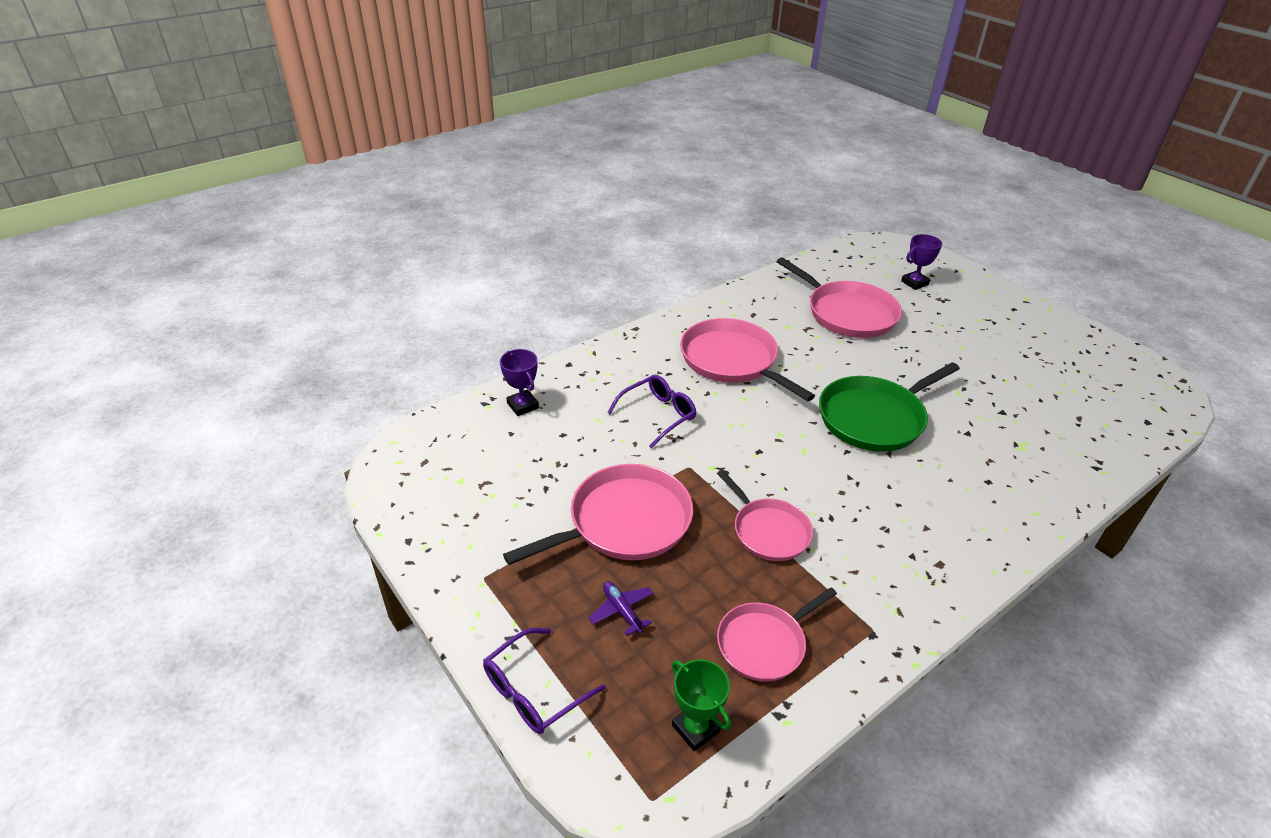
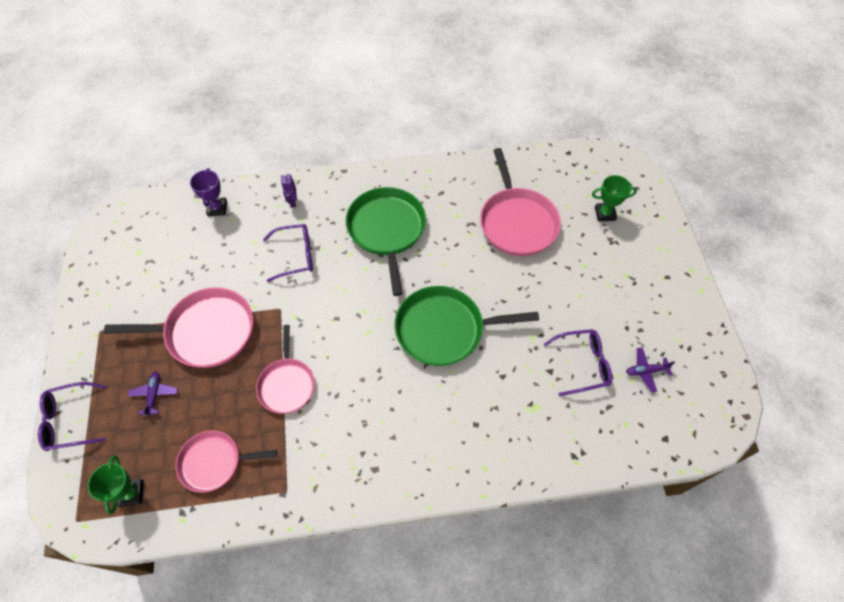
camera: 30 degrees right, 20 degrees up
pink pan [680,318,815,401] -> green pan [346,187,426,296]
purple trophy [901,234,942,290] -> green trophy [592,175,637,221]
none -> purple robot [281,173,297,208]
none -> purple glasses [544,329,612,396]
none -> purple plane [626,347,675,393]

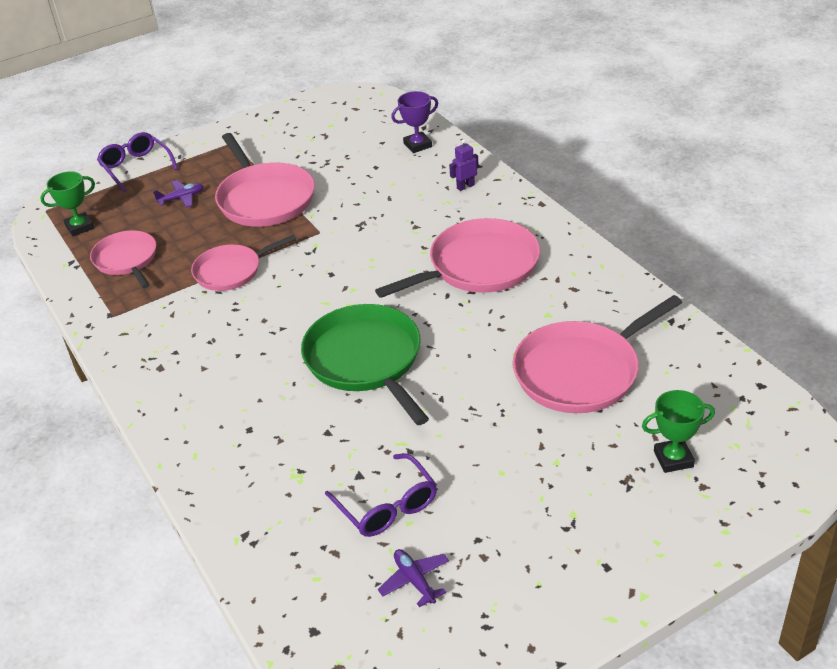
camera: 70 degrees right, 20 degrees down
purple glasses [263,224,313,282] -> none
green pan [346,187,426,296] -> pink pan [375,218,540,298]
green trophy [592,175,637,221] -> green trophy turned 75 degrees counterclockwise [642,390,715,473]

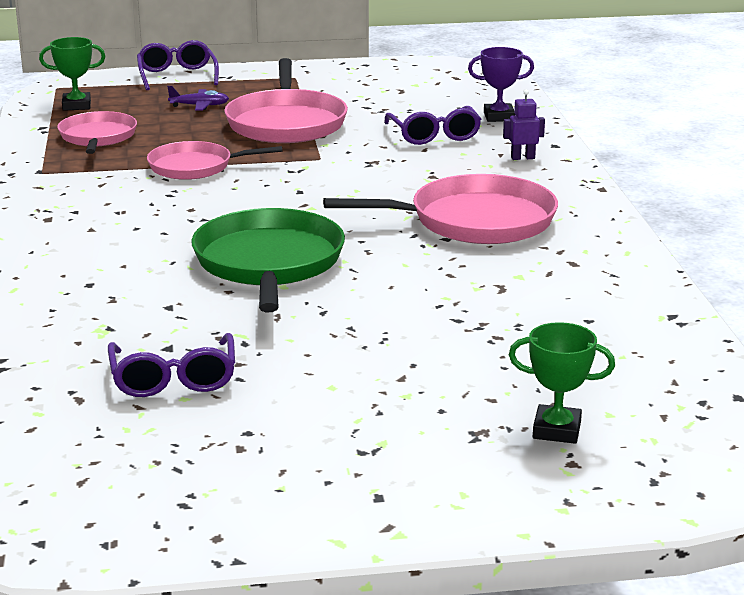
camera: 20 degrees right, 15 degrees down
purple plane [378,549,449,607] -> none
pink pan [513,295,682,413] -> none
none -> purple glasses [384,106,481,145]

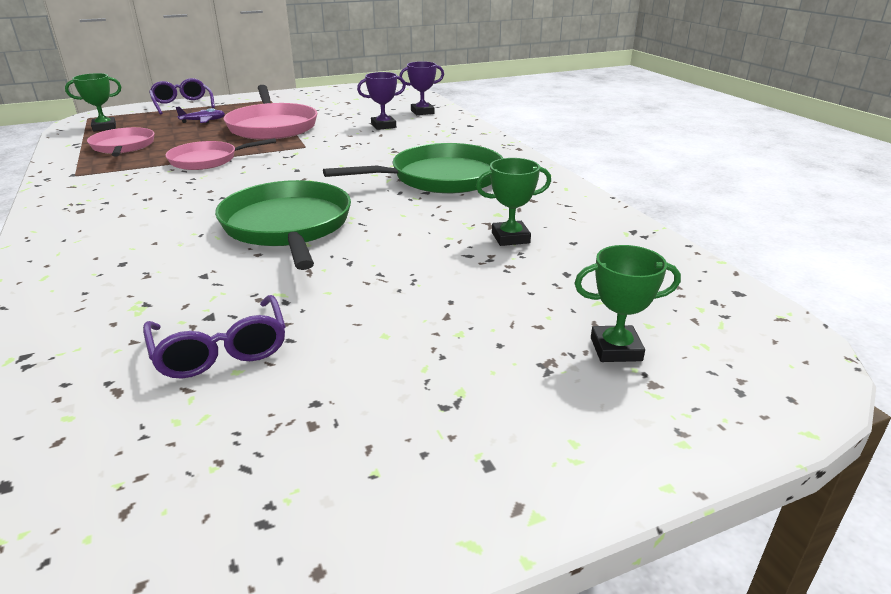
camera: 15 degrees left, 5 degrees up
pink pan [323,174,558,244] -> green pan [323,143,503,194]
purple glasses [384,106,481,145] -> purple trophy [357,72,406,130]
purple robot [503,90,545,160] -> none
none -> green trophy [476,158,551,246]

